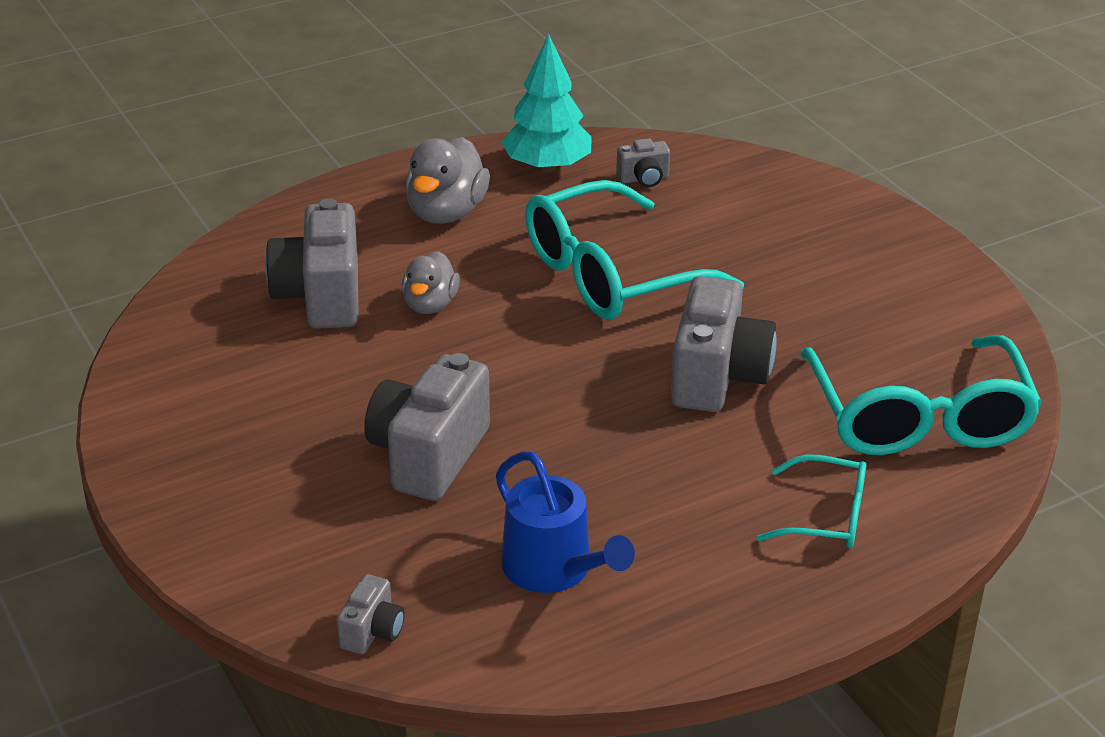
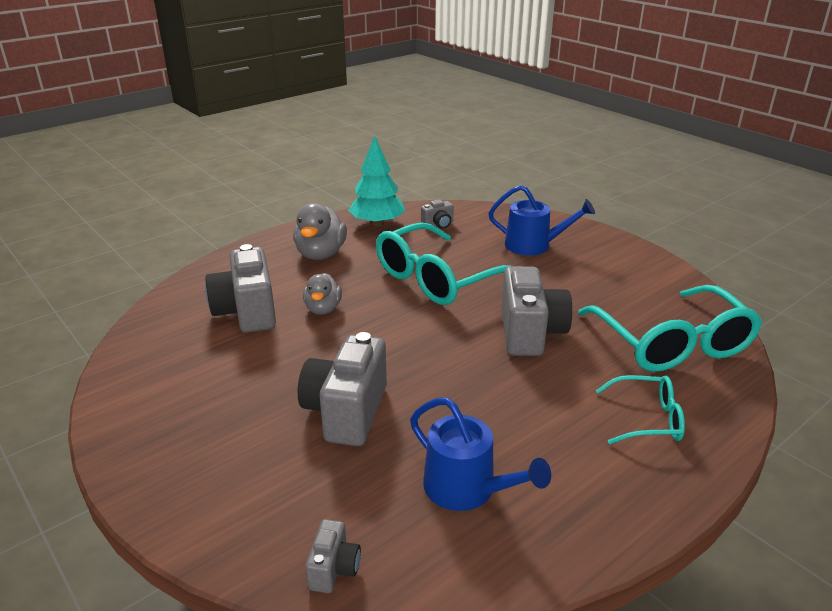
camera: 10 degrees left, 5 degrees down
none -> blue watering can [489,185,595,256]

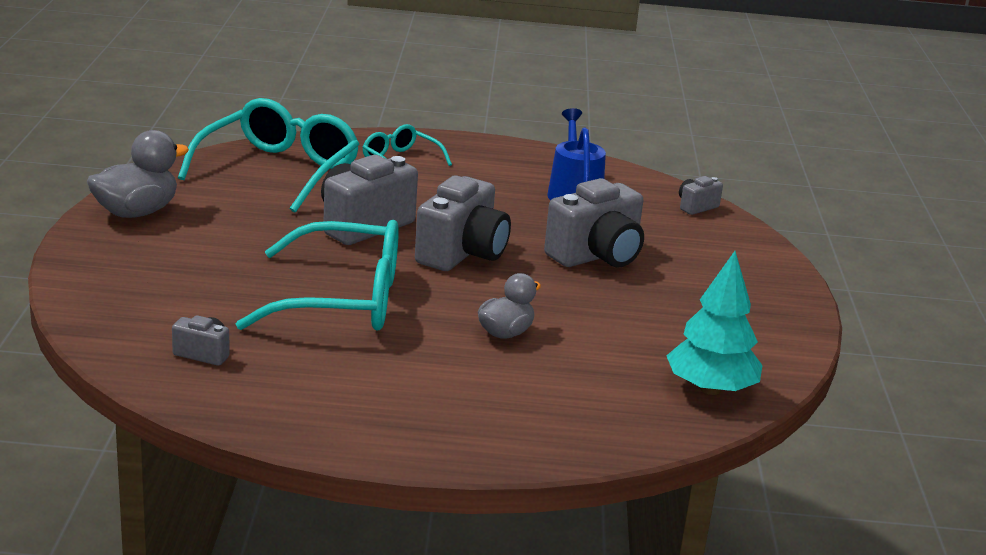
camera: 140 degrees left, 5 degrees down
grey camera [205,244,276,333] -> grey camera moved to [415,175,511,271]
grey duck [293,203,347,260] -> grey duck moved to [87,130,189,218]
turquoise tree [348,136,405,227] -> turquoise tree moved to [666,251,763,395]
blue watering can [489,185,595,256] -> none

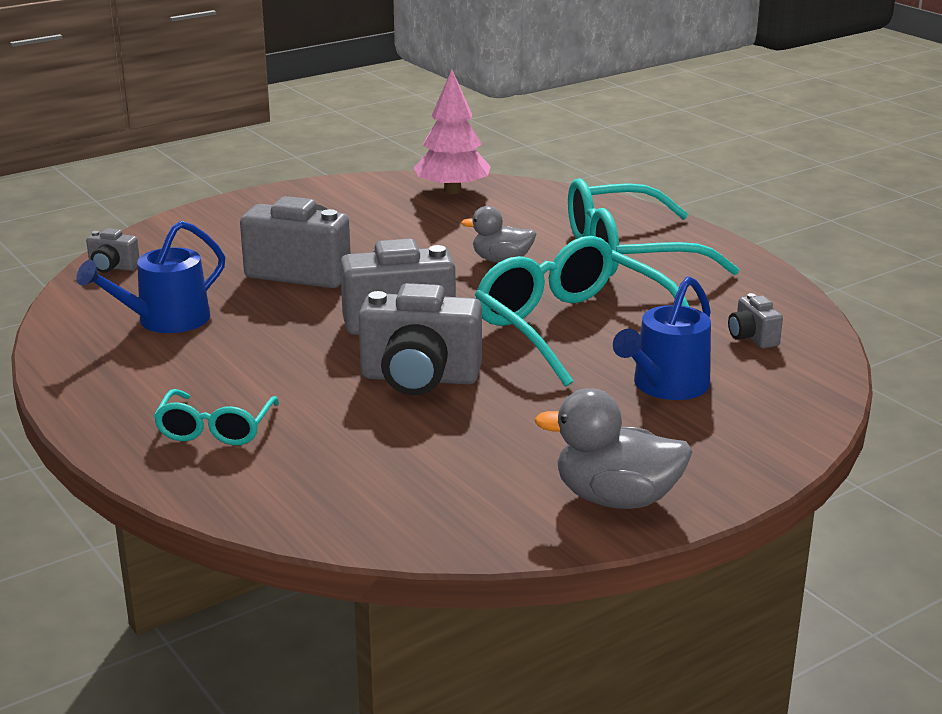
camera: 125 degrees left, 0 degrees up
turquoise glasses [178,98,359,213] -> turquoise glasses moved to [568,178,739,276]
turquoise tree [666,251,763,395] -> pink tree [414,70,491,194]
none -> blue watering can [613,276,711,400]

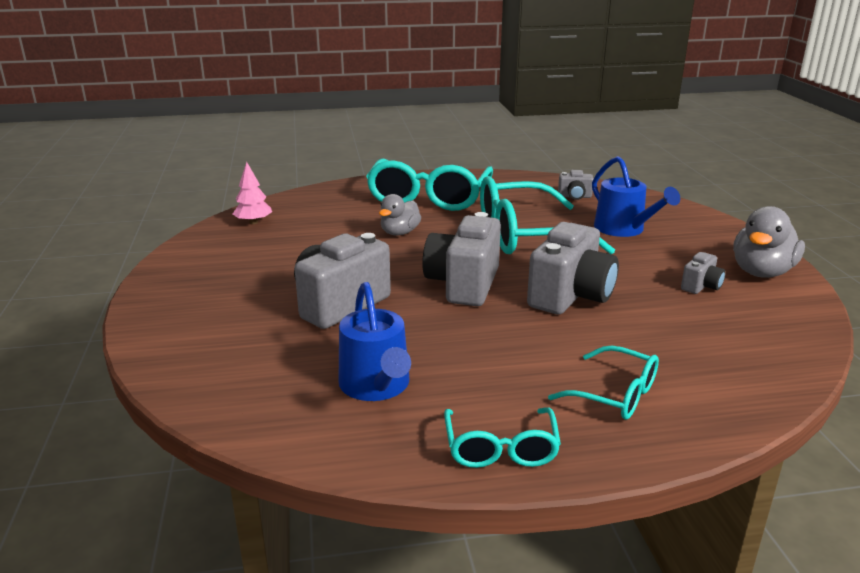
camera: 65 degrees left, 0 degrees up
grey camera [86,228,140,273] -> grey camera moved to [681,252,726,294]
pink tree [414,70,491,194] -> pink tree [233,162,272,224], size x0.60
none -> turquoise glasses [444,407,561,468]

